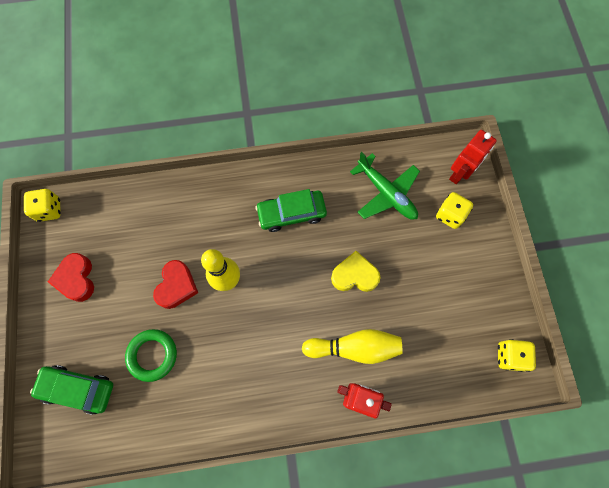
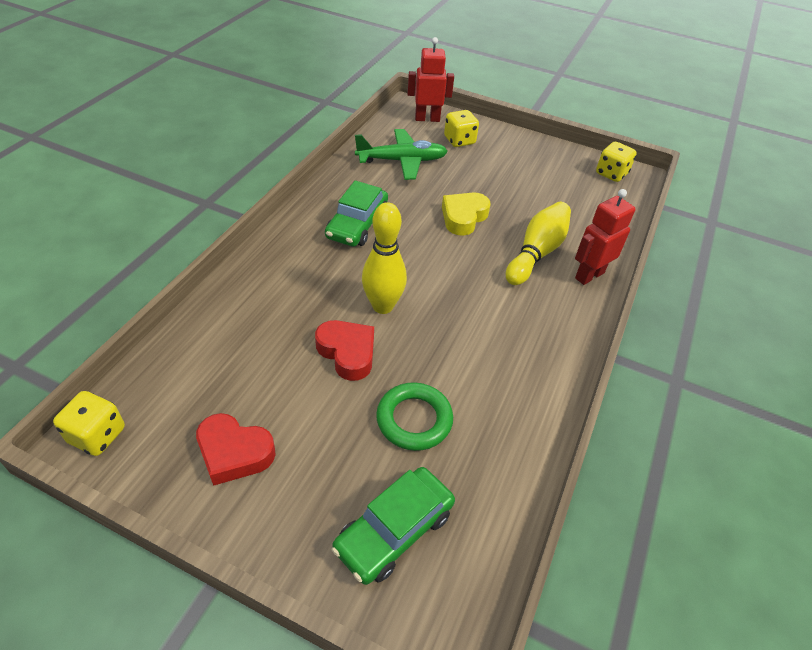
camera: 60 degrees left, 25 degrees down
red robot [449,130,497,184] -> red robot turned 75 degrees counterclockwise [407,37,454,122]

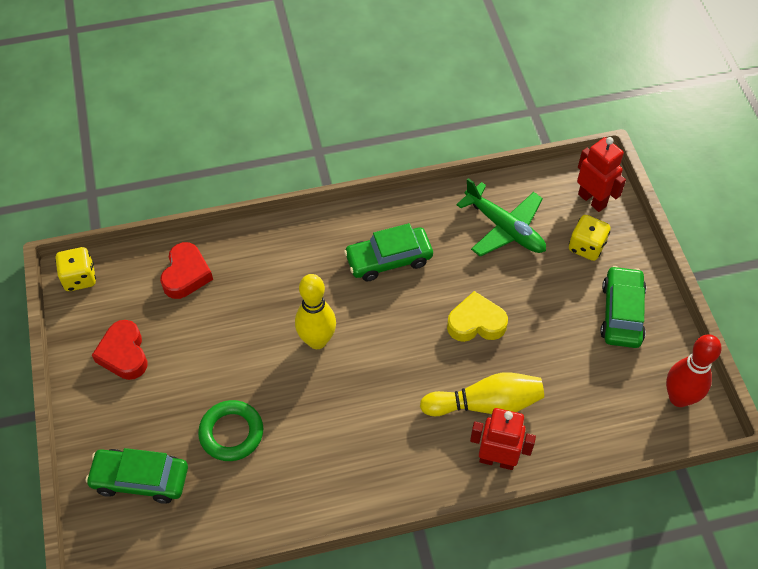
camera: 55 degrees right, 10 degrees up
red heart [315,320,374,381] -> red heart moved to [160,242,213,299]
yellow dice [596,142,637,182] -> red bowling pin [666,334,722,407]
none -> green car [600,266,646,348]

